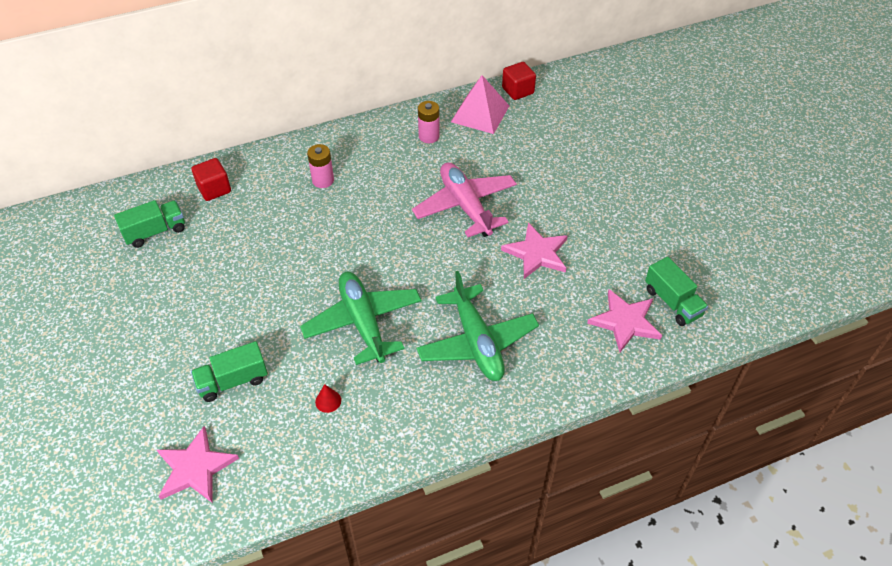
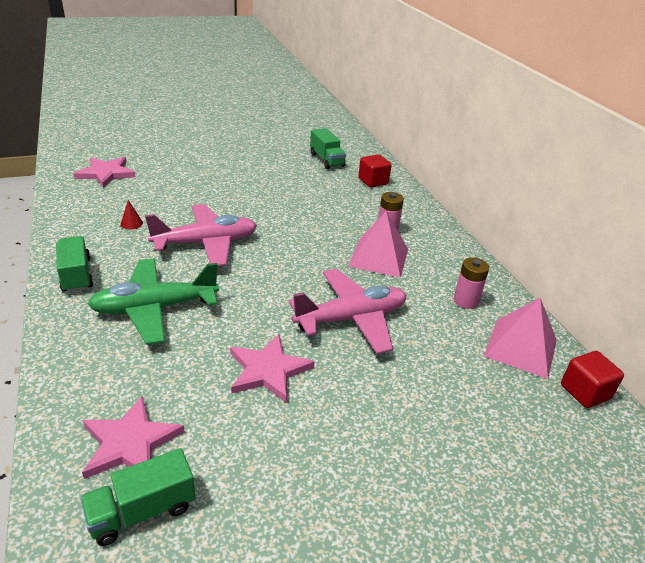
camera: 90 degrees right, 15 degrees down
green truck [191,341,268,402] -> green truck moved to [56,236,93,293]
green plane [300,272,422,365] -> pink plane [145,204,257,266]
none -> pink pyramid [348,210,408,278]

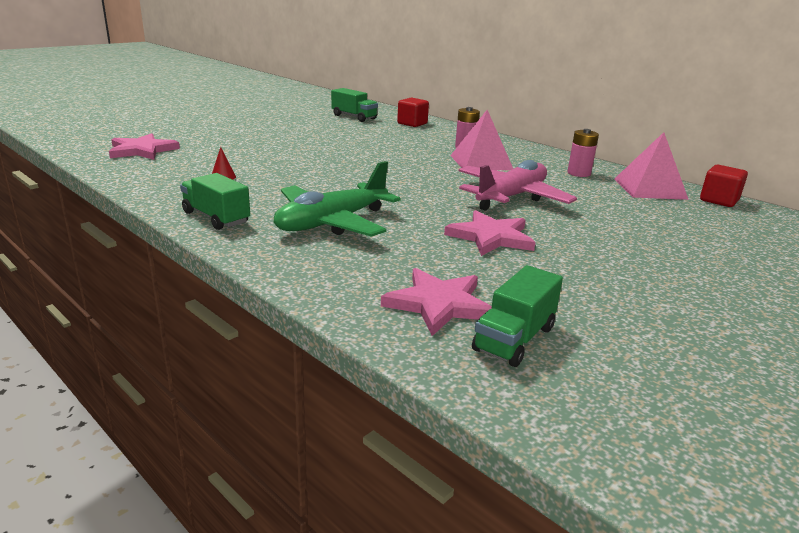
camera: 25 degrees left, 10 degrees down
pink plane [145,204,257,266] -> none

